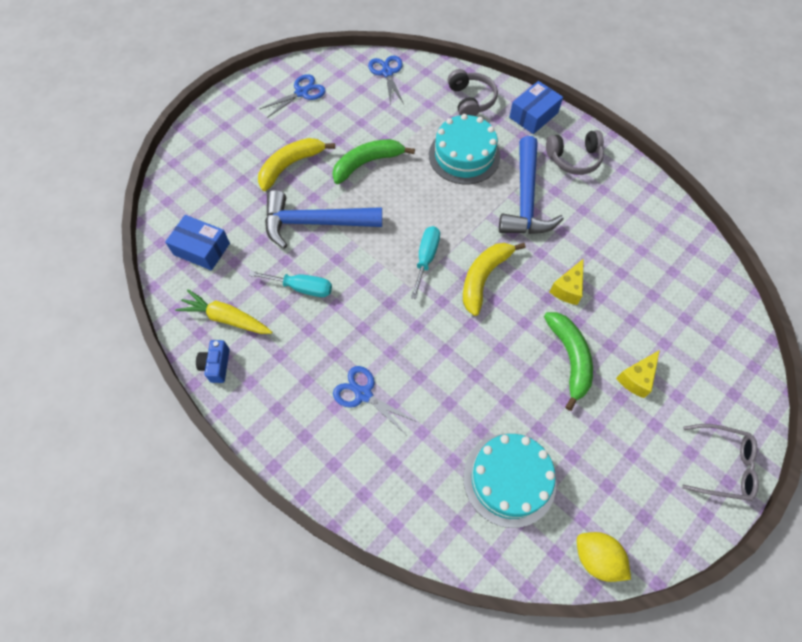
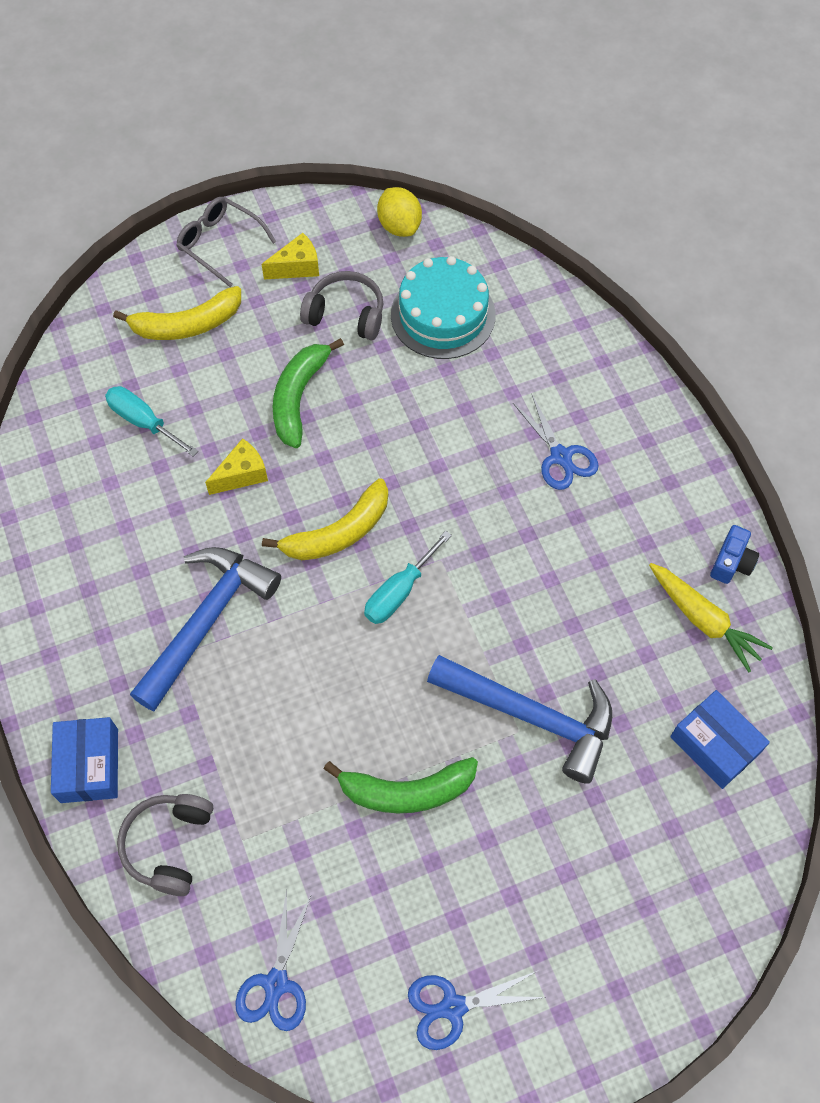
camera: 155 degrees left, 0 degrees up
turquoise screwdriver [249,271,332,297] -> turquoise screwdriver moved to [105,386,198,457]
yellow banana [258,138,335,191] -> yellow banana moved to [113,286,241,340]
turquoise cake [429,114,500,184] -> none
blue box [509,81,563,134] -> blue box turned 75 degrees counterclockwise [51,717,118,803]
grey headphones [546,130,604,175] -> grey headphones moved to [300,271,383,340]
yellow cheese [616,350,660,398] -> yellow cheese moved to [262,233,319,279]

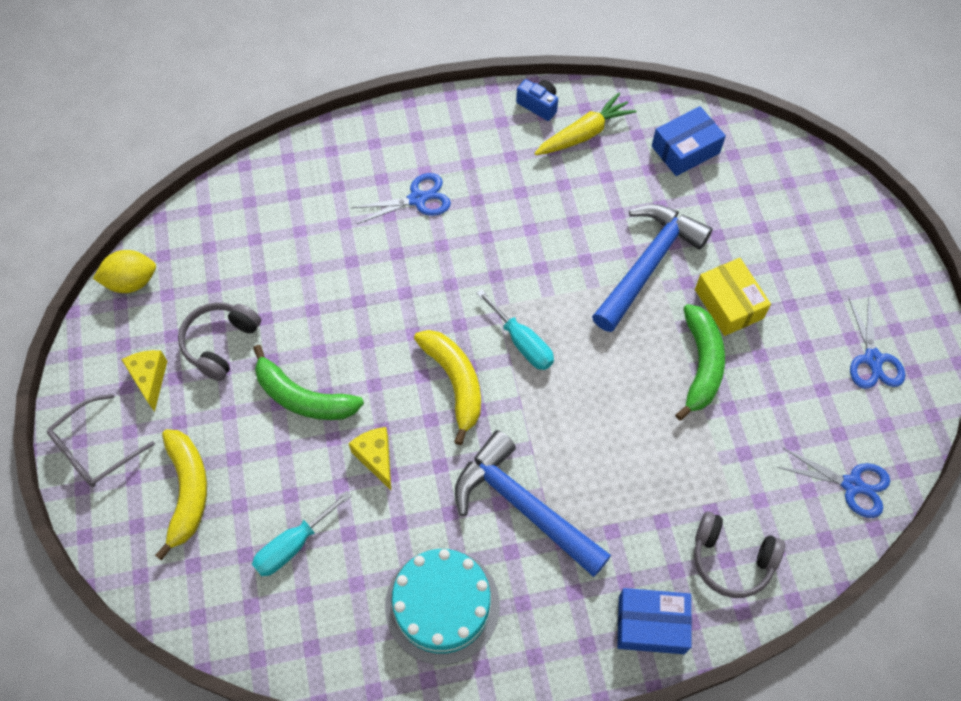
camera: 80 degrees left, 0 degrees up
turquoise cake [391,256,496,359] -> turquoise cake moved to [385,549,500,665]
none -> yellow box [695,258,771,336]

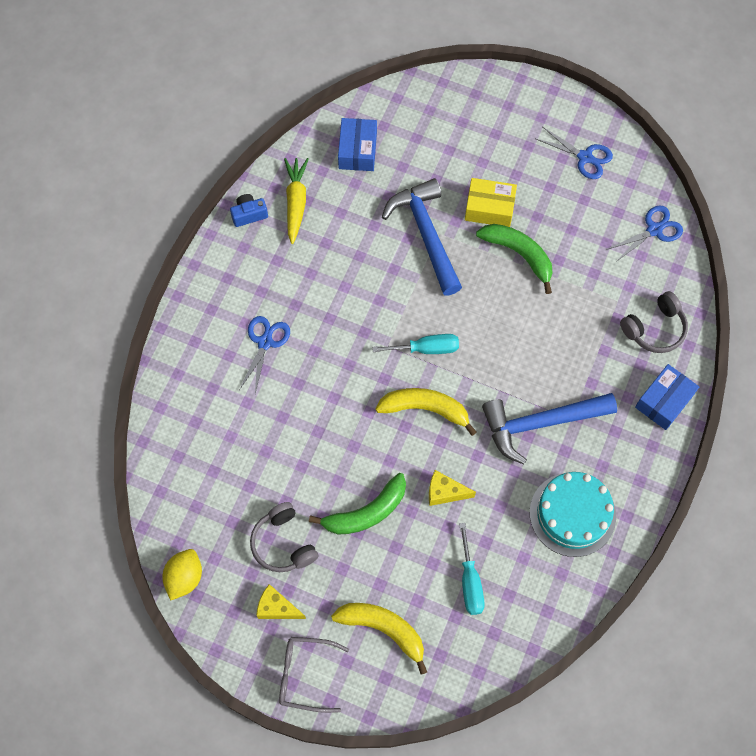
camera: 55 degrees left, 5 degrees up
grey glasses [47,394,155,487] -> grey glasses turned 105 degrees clockwise [279,637,349,713]

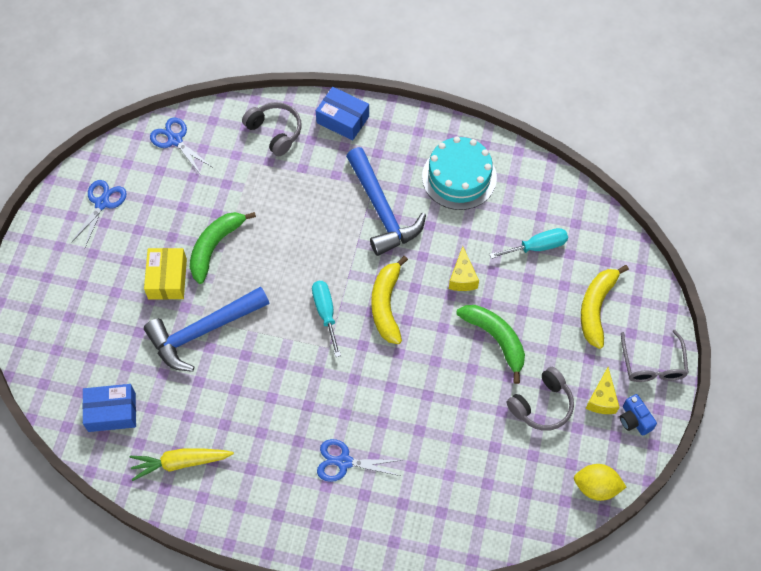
camera: 100 degrees left, 5 degrees down
blue camera [230,194,268,227] -> blue camera moved to [620,394,657,436]

